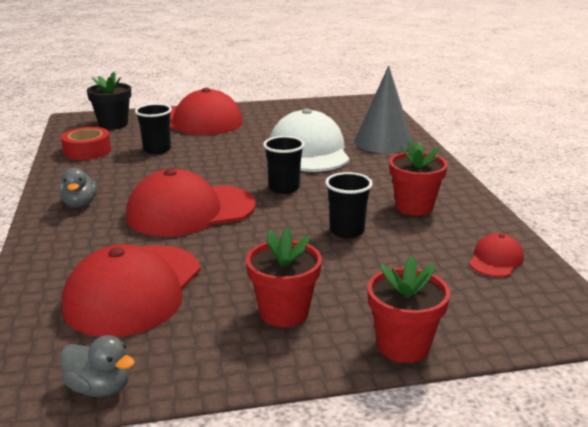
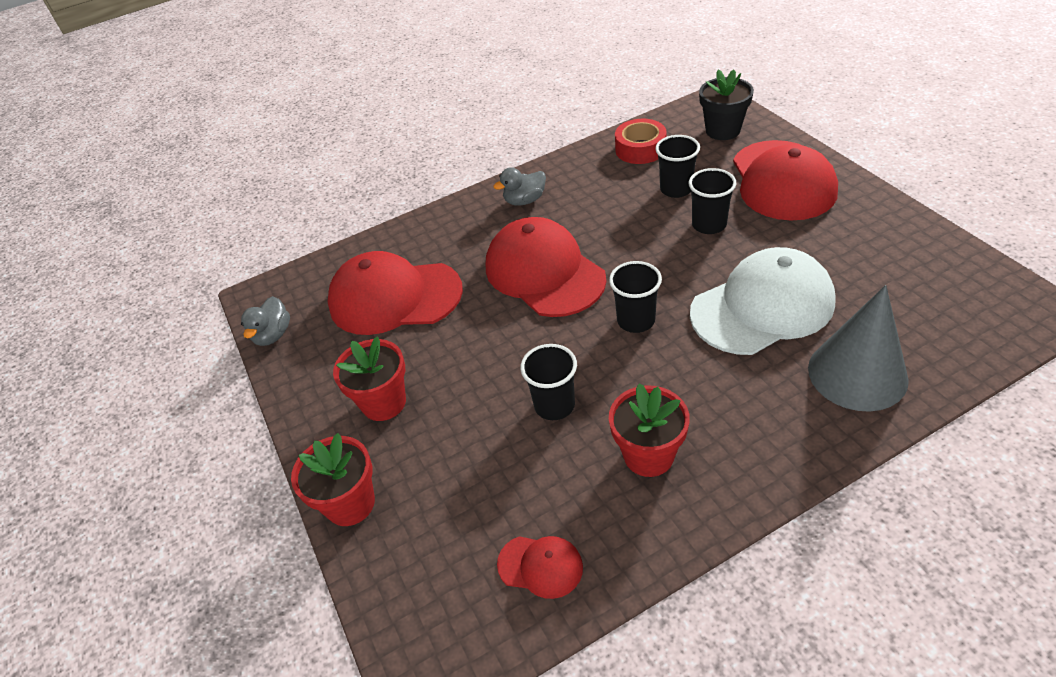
camera: 80 degrees right, 20 degrees up
none -> black cup [689,168,736,234]

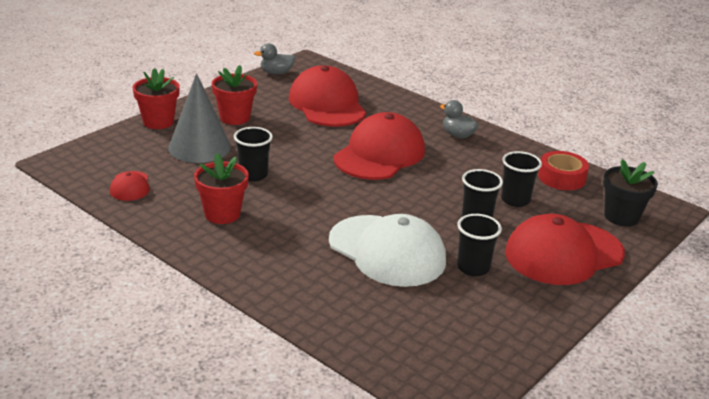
camera: 60 degrees right, 15 degrees down
black cup [609,261,662,333] -> black cup moved to [457,214,502,276]
grey cone [808,285,909,412] -> grey cone moved to [168,73,231,163]

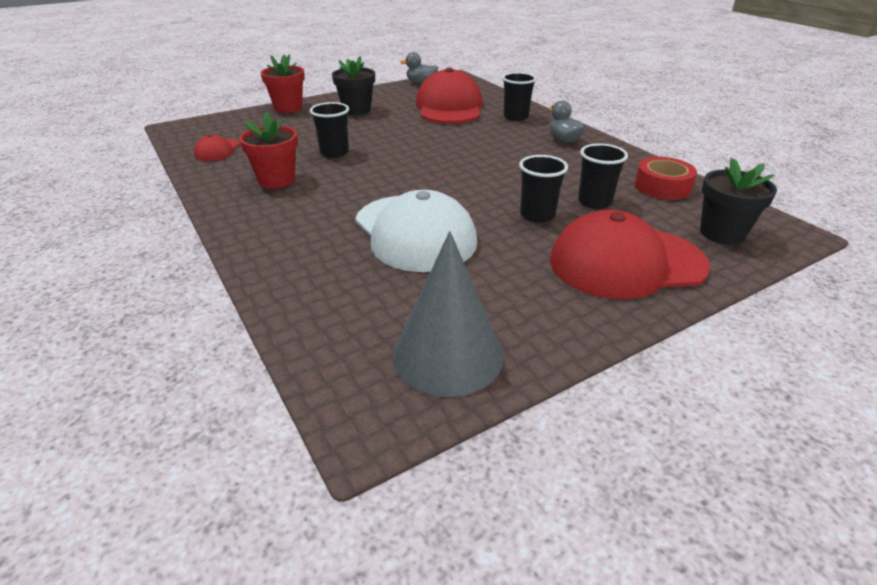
camera: 20 degrees right, 5 degrees up
grey cone [168,73,231,163] -> grey cone moved to [393,231,503,397]
red flower pot [212,65,257,125] -> black flower pot [332,56,375,115]
red cap [333,112,425,180] -> none
black cup [457,214,502,276] -> black cup moved to [502,72,537,121]

